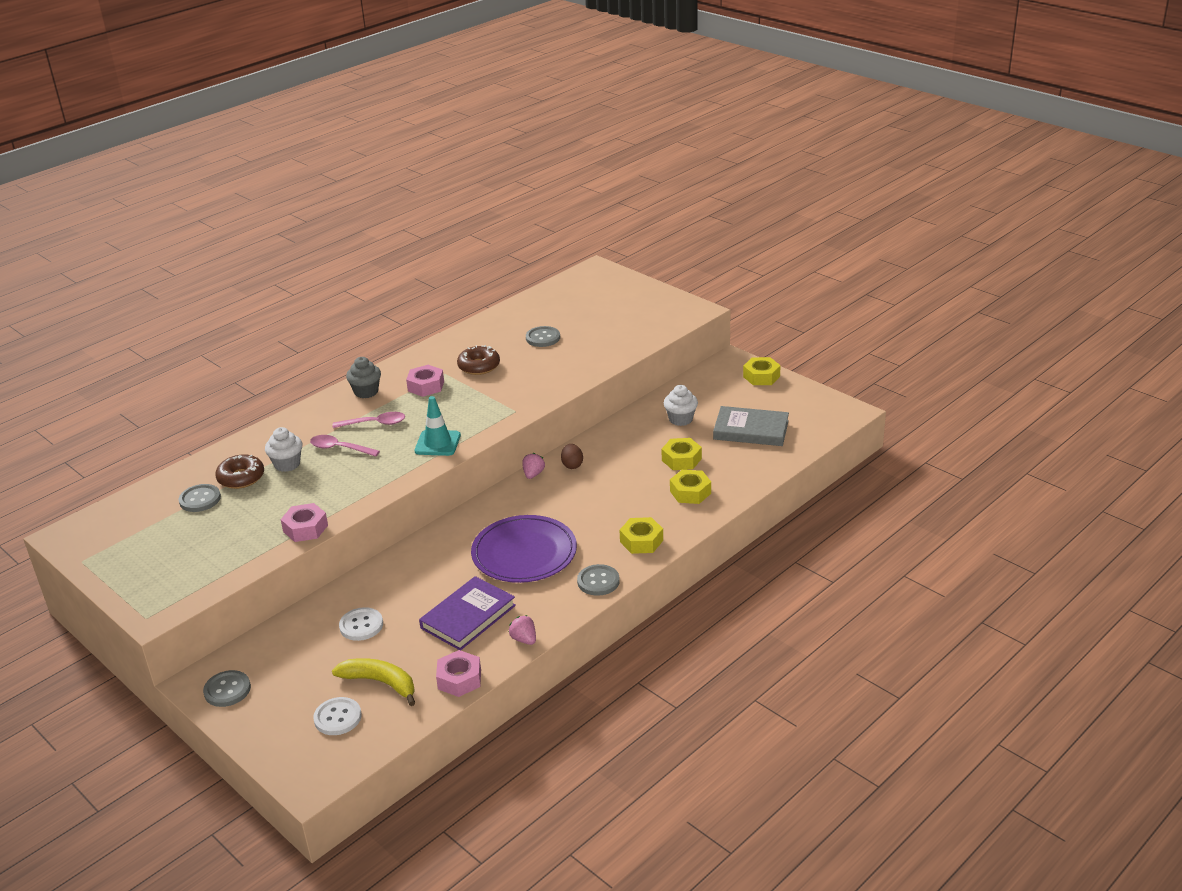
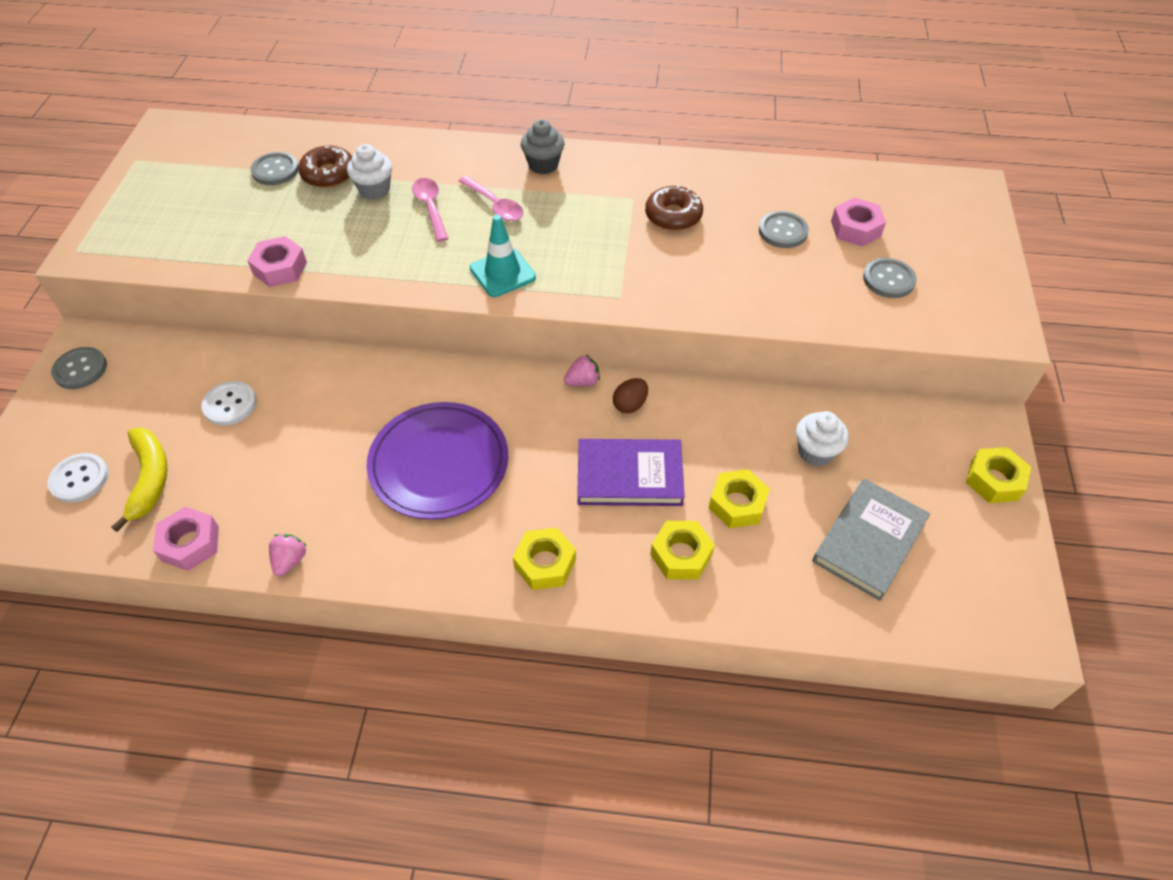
camera: 50 degrees right, 20 degrees up
pink nut [406,365,444,397] -> pink nut moved to [831,197,886,246]
purple book [419,576,516,650] -> purple book moved to [577,439,685,506]
grey button [577,564,620,596] -> grey button moved to [863,258,917,298]
grey book [713,406,789,446] -> grey book turned 60 degrees clockwise [812,478,930,601]

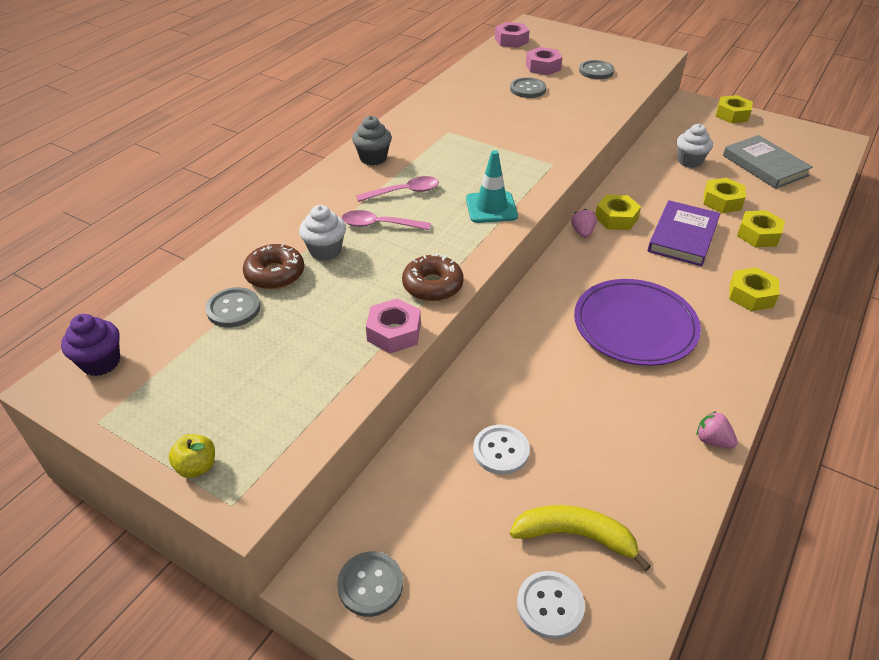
camera: 65 degrees left, 10 degrees down
pink nut [153,507,219,571] -> pink nut moved to [495,22,530,48]
brown egg [613,378,648,413] -> yellow nut [595,195,641,230]
brown donut [645,185,703,231] -> brown donut moved to [402,253,464,301]
none -> purple cupcake [61,314,120,376]
none -> yellow apple [169,434,215,478]

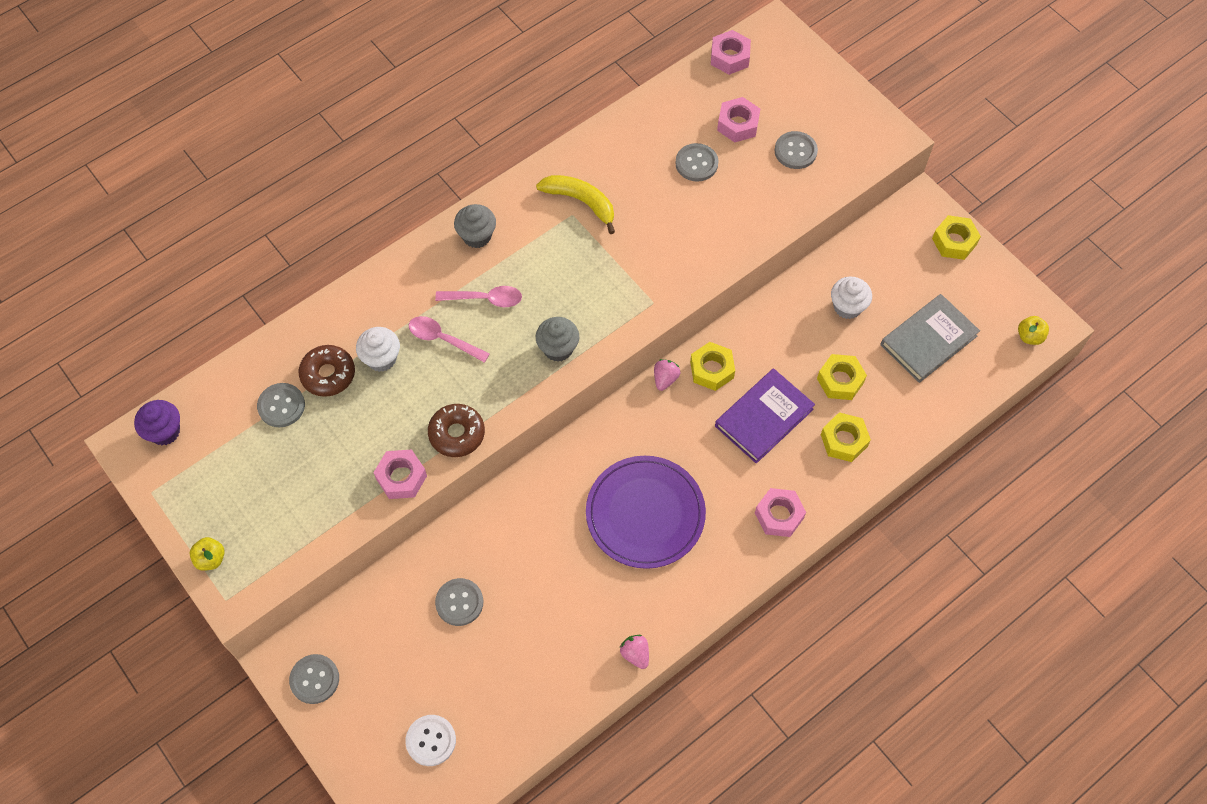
camera: 20 degrees right, 20 degrees up
turquoise traffic cone [466,150,518,223] -> grey cupcake [536,317,579,362]
white button [473,425,530,475] -> grey button [435,578,483,626]
yellow banana [510,505,651,571] -> yellow banana moved to [536,175,615,234]
grey book [723,135,813,189] -> grey book turned 60 degrees clockwise [881,294,980,383]
yellow nut [729,267,779,311] -> pink nut [755,488,806,537]
none -> yellow apple [1018,316,1049,345]

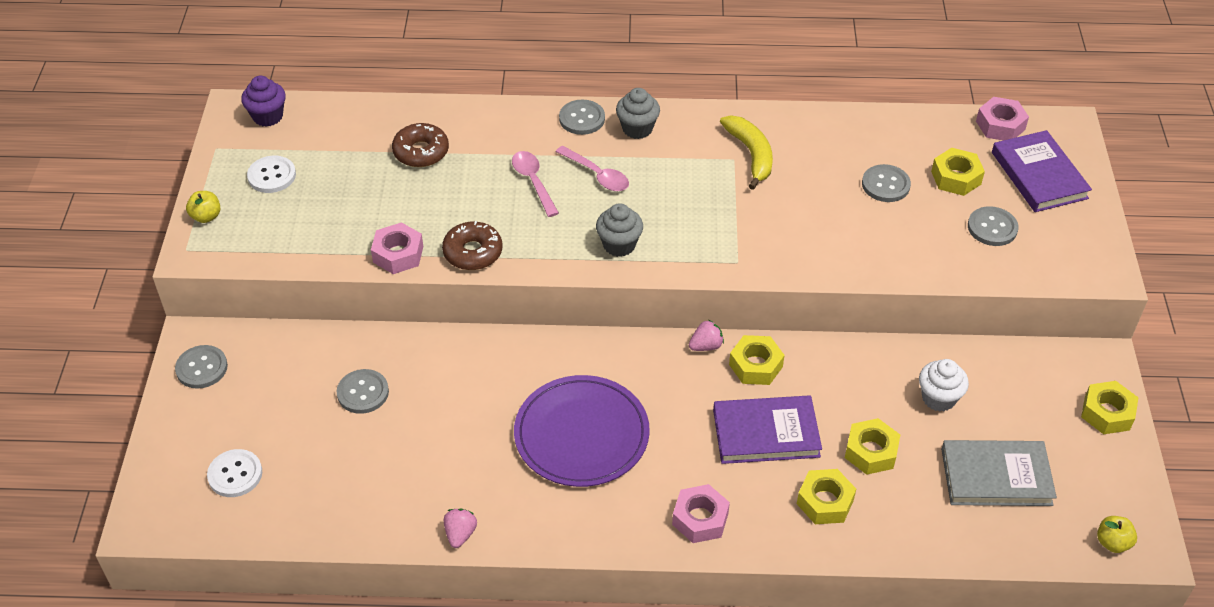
camera: 40 degrees right, 15 degrees down
grey button [257,383,305,427] -> grey button moved to [559,100,605,135]
white cupcake [356,327,400,372] -> none
pink nut [717,97,760,143] -> yellow nut [931,148,985,196]
none -> white button [247,156,296,193]
none -> purple book [992,130,1092,212]

